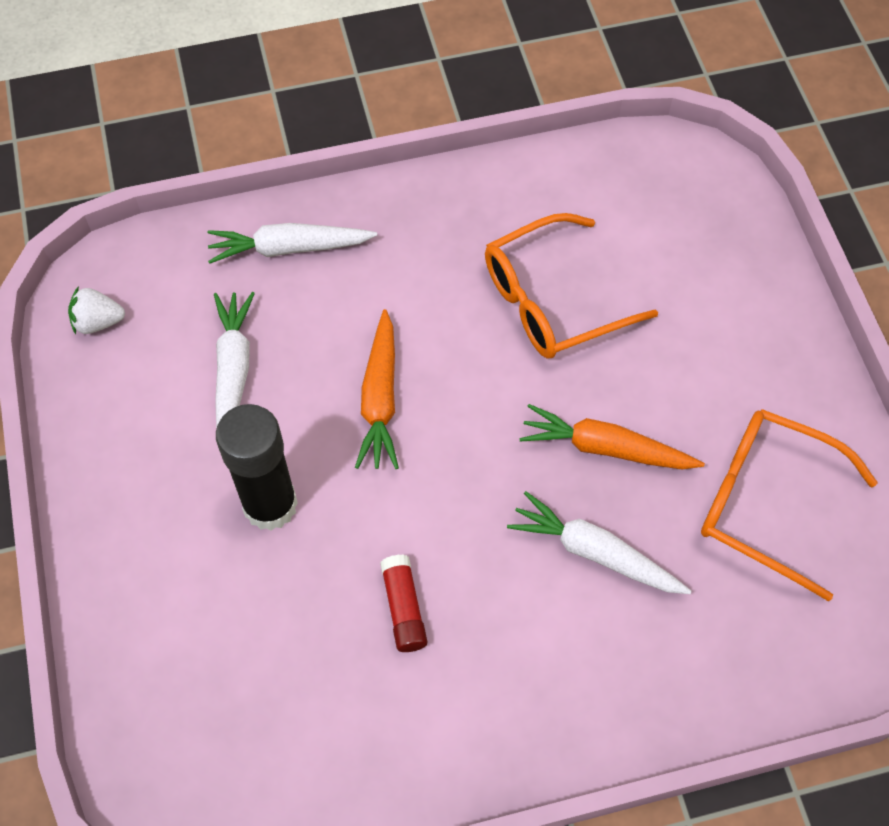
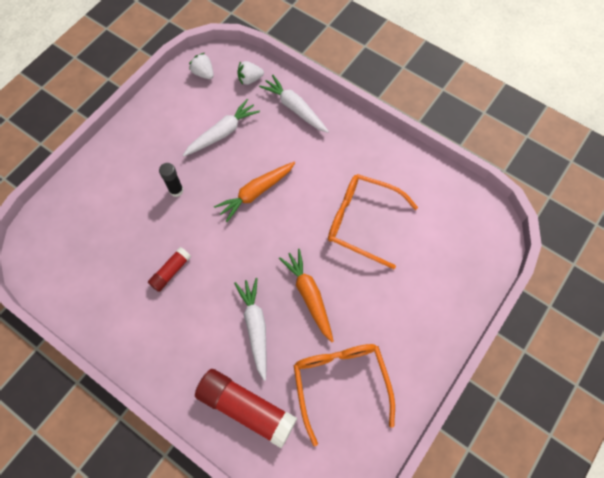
camera: 50 degrees right, 5 degrees up
black glue stick [216,404,298,531] -> black glue stick [159,163,184,197], size x0.52
none -> red glue stick [195,369,297,448]
none -> white strawberry [237,61,264,85]

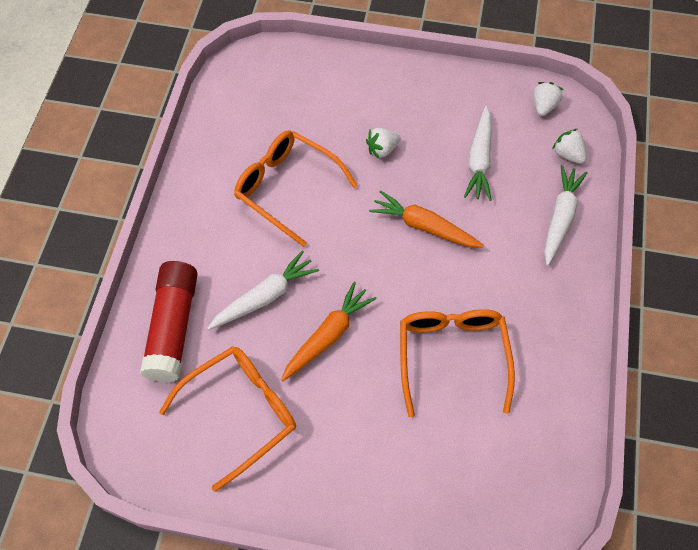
camera: 65 degrees right, 5 degrees down
red glue stick [148,247,191,292] -> orange glasses [234,130,358,247]
black glue stick [159,163,184,197] -> white strawberry [366,128,401,159]
white carrot [183,99,260,156] -> white carrot turned 75 degrees clockwise [464,106,492,201]

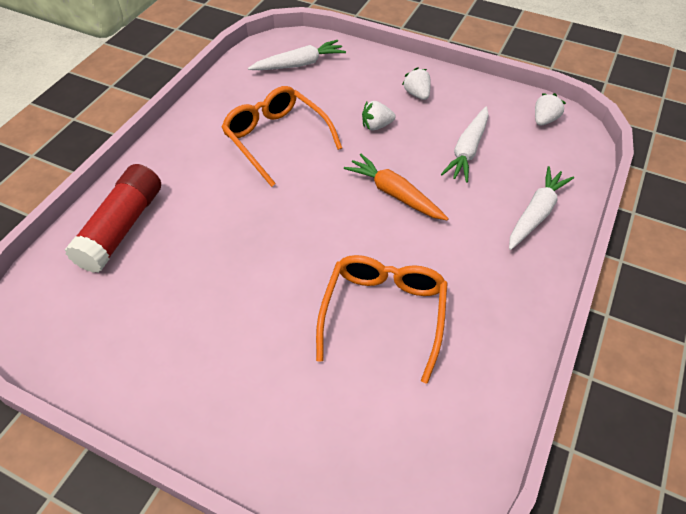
camera: 15 degrees right, 10 degrees down
orange glasses [159,346,296,492] -> none
white carrot [208,250,319,330] -> white carrot moved to [248,40,346,70]
orange carrot [281,282,377,381] -> none
white strawberry [552,129,587,164] -> white strawberry moved to [402,67,431,100]

